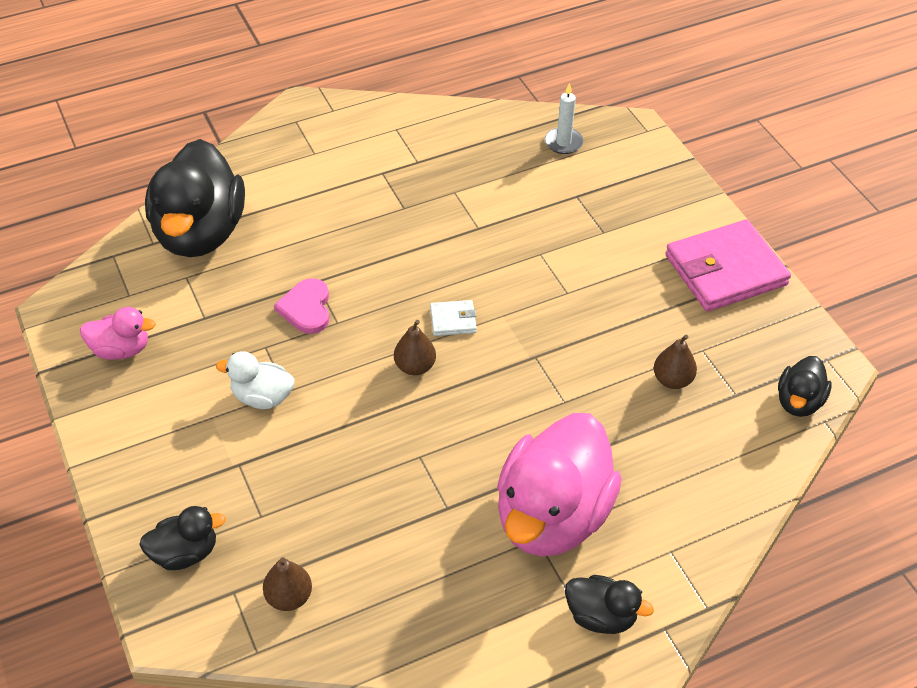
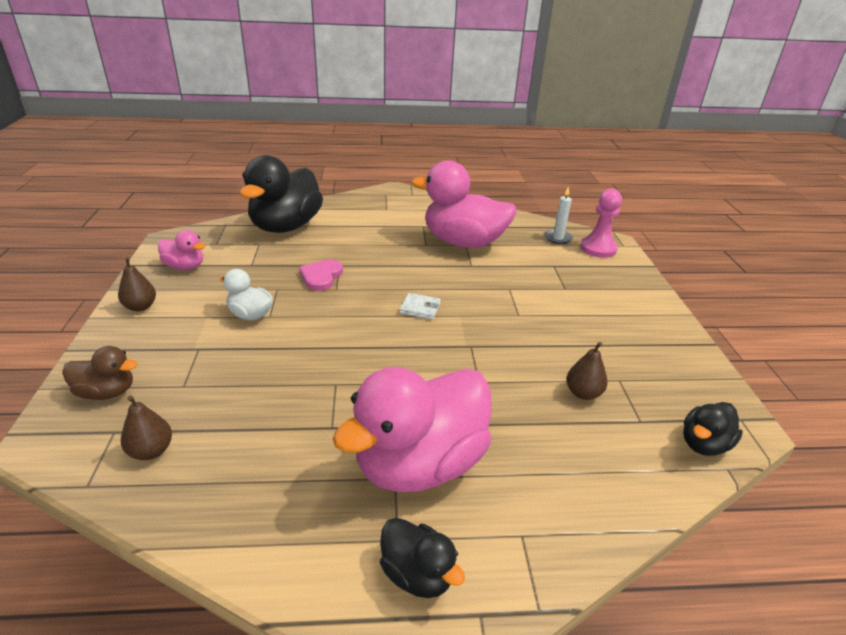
camera: 20 degrees right, 15 degrees down
black duck [139,506,226,570] -> brown duck [62,346,137,400]
brown pear [394,320,436,375] -> brown pear moved to [118,257,156,311]
pink wallet [665,220,791,311] -> none
none -> pink duck [411,160,517,248]
none -> pink pawn [580,189,622,258]

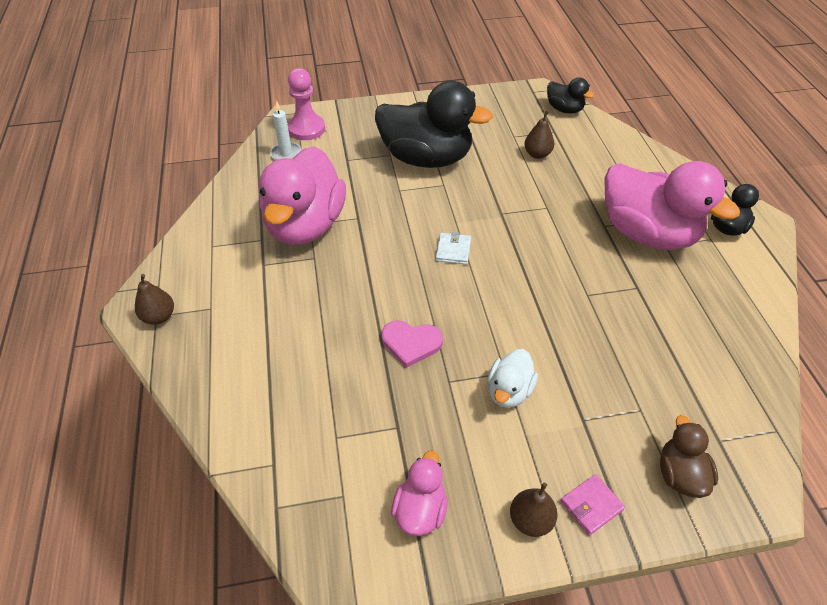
camera: 95 degrees left, 15 degrees up
brown pear [121,395,172,460] -> brown pear moved to [135,274,174,325]
black duck [240,155,323,233] -> black duck moved to [375,81,493,168]
none -> pink wallet [560,474,625,535]

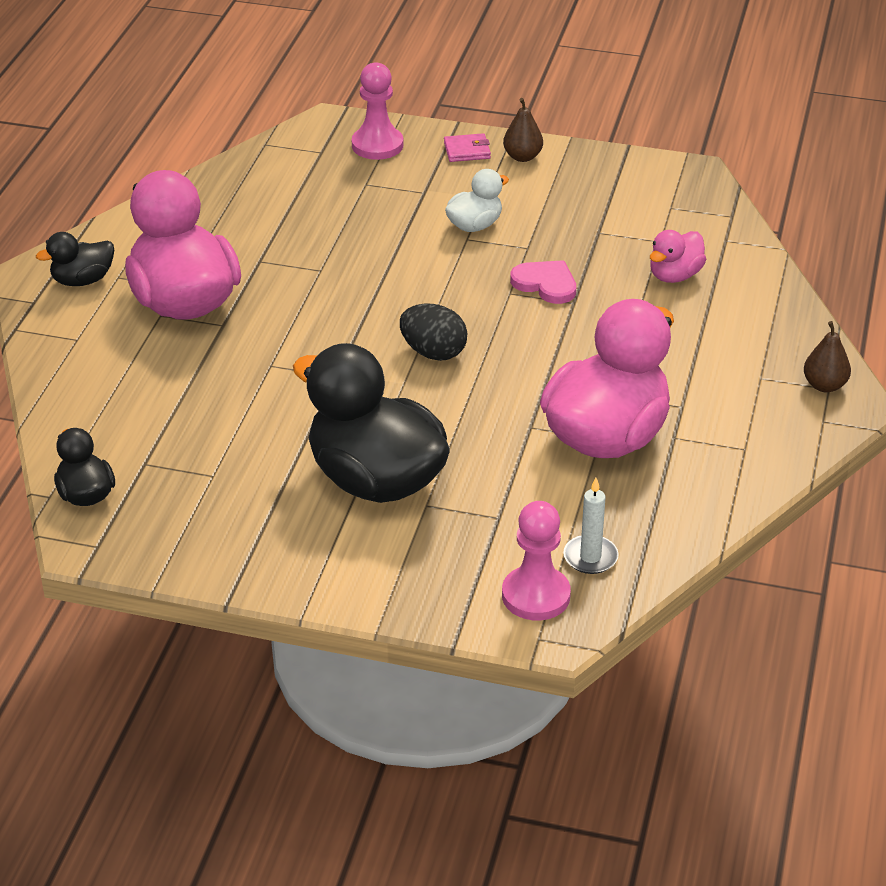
camera: 155 degrees left, 10 degrees down
pink duck [391,450,448,536] -> pink duck moved to [650,230,706,283]
white wallet [436,232,471,265] -> black egg [400,303,467,361]
brown pear [524,110,554,159] -> none
brown duck [660,415,718,498] -> pink pawn [352,62,403,160]

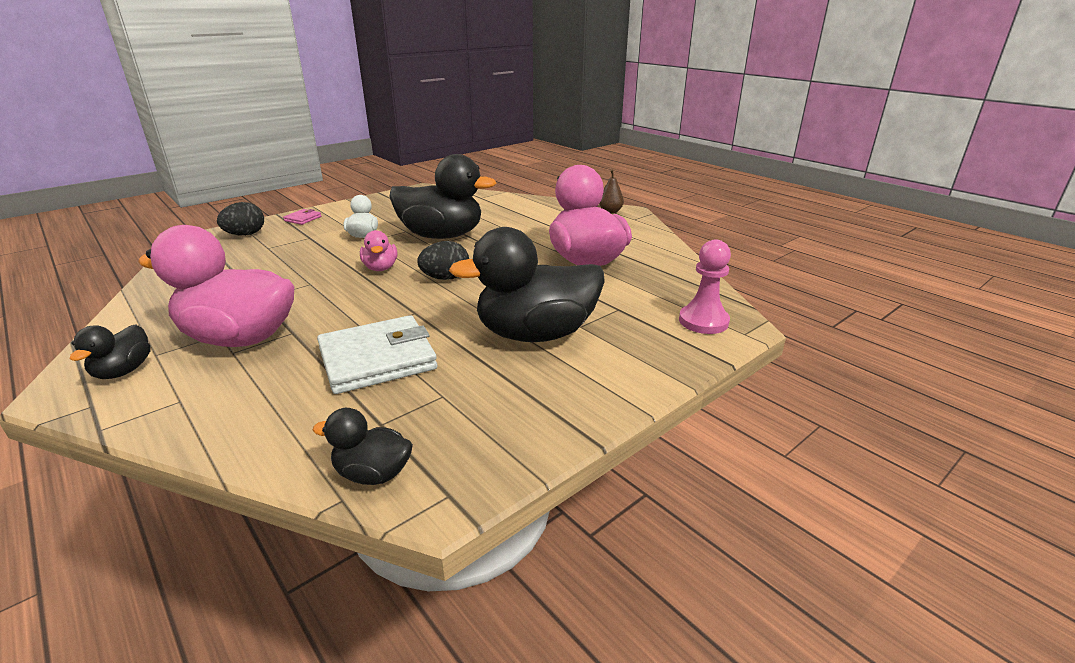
camera: 55 degrees left, 10 degrees down
pink pawn [352,62,403,160] -> black egg [217,202,264,236]
brown pear [503,98,543,162] -> none
pink heart [510,260,576,304] -> black duck [389,154,496,239]
white candle [563,478,618,574] -> none
pink duck [650,230,706,283] -> pink duck moved to [360,230,397,271]
none -> white wallet [317,315,437,394]

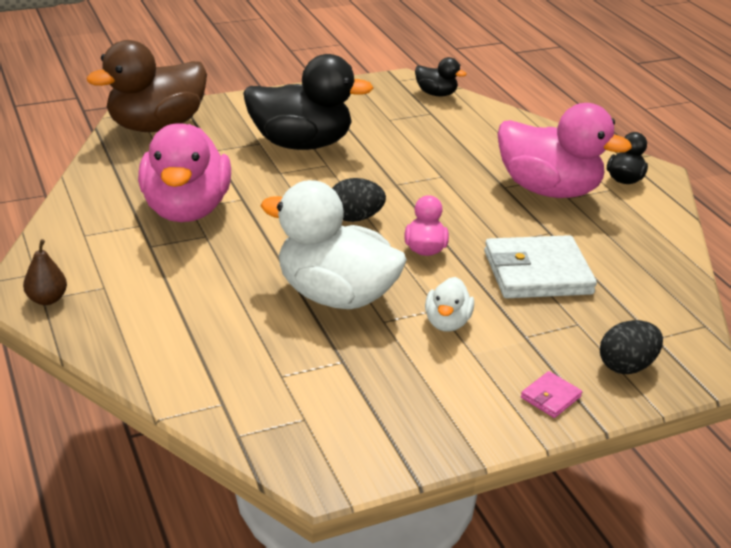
camera: 165 degrees left, 5 degrees up
white wallet [317,315,437,394] -> white wallet moved to [484,235,597,298]
black duck [389,154,496,239] -> white duck [261,180,407,309]
pink pawn [679,239,731,334] -> brown duck [86,40,207,132]

